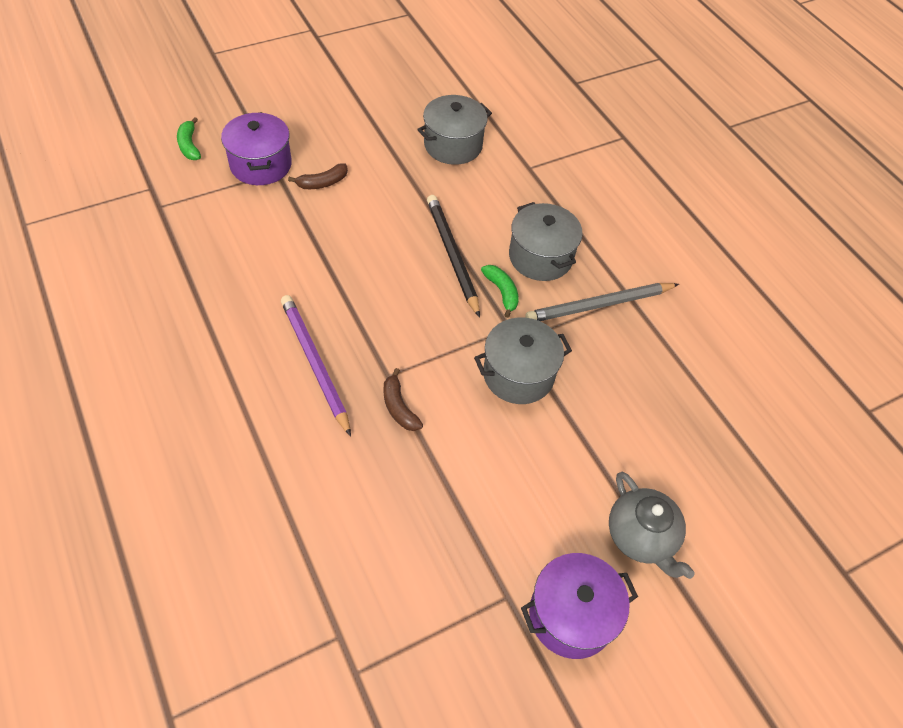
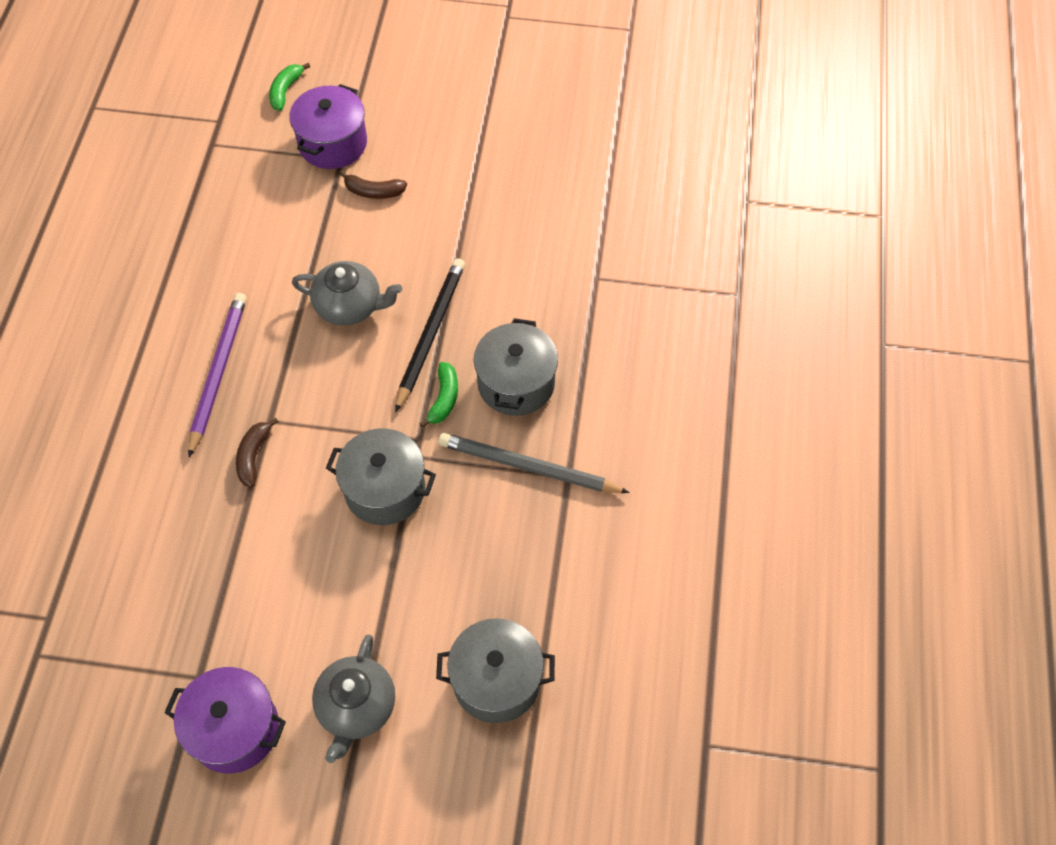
camera: 40 degrees right, 5 degrees up
grey pot [417,95,492,165] -> grey pot moved to [436,618,555,723]
none -> grey teapot [292,261,402,326]

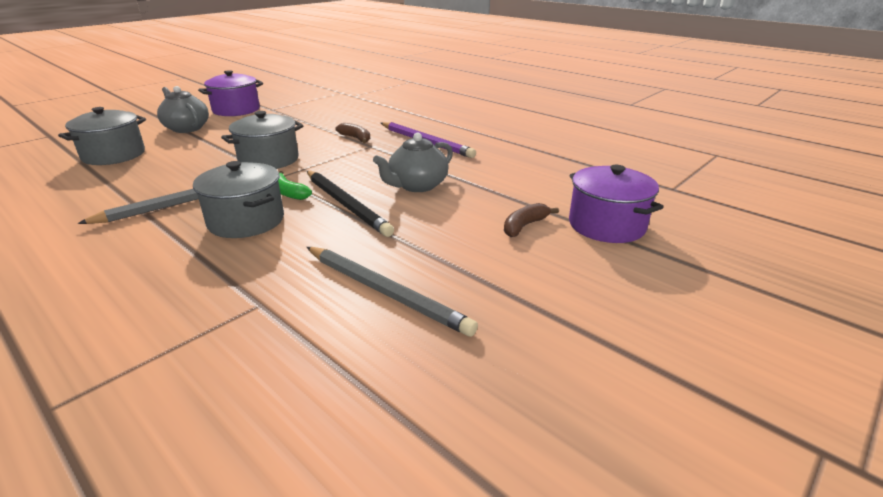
camera: 125 degrees right, 30 degrees down
green banana [269,63,310,111] -> none
none -> grey pencil [307,247,478,337]

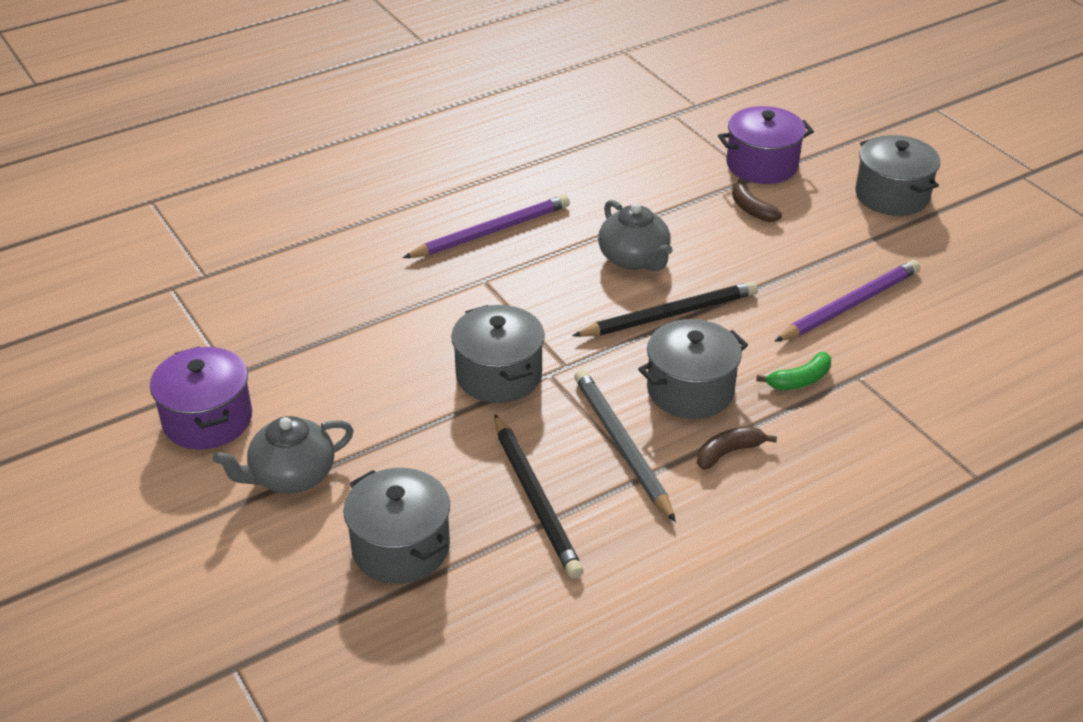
camera: 75 degrees left, 10 degrees up
green banana [278,171,312,200] -> green banana moved to [756,352,831,390]
grey pencil [307,247,478,337] -> purple pencil [774,260,920,342]
brown banana [335,123,370,143] -> brown banana moved to [697,426,777,470]
none -> black pencil [494,414,584,579]
none -> grey pot [855,135,940,216]

